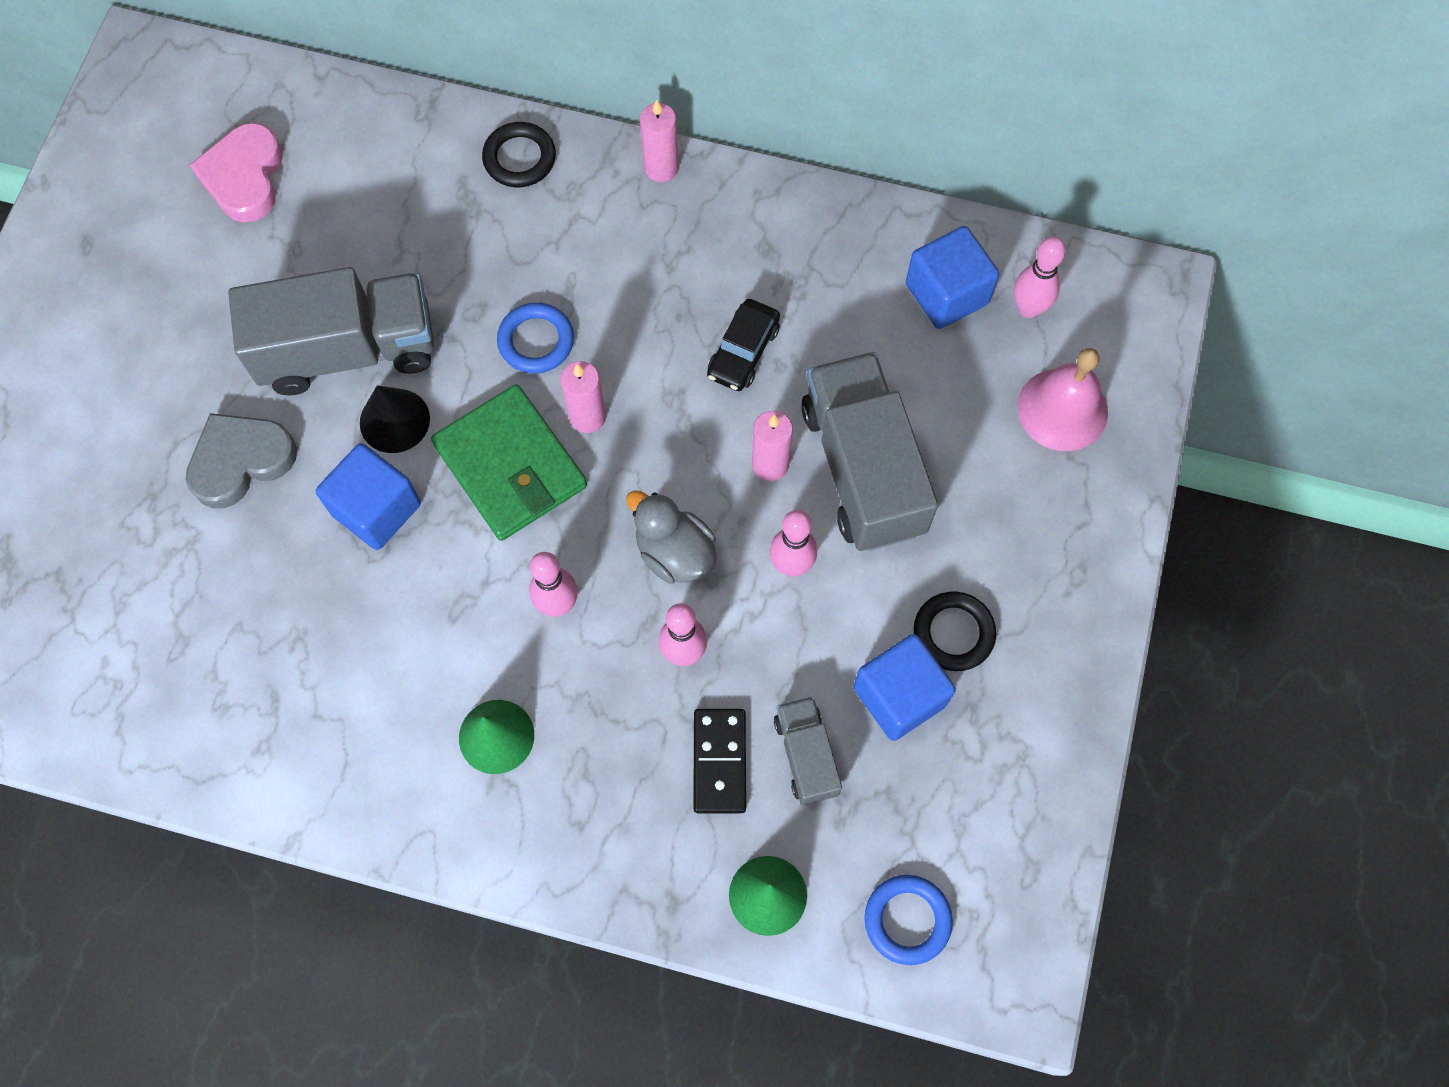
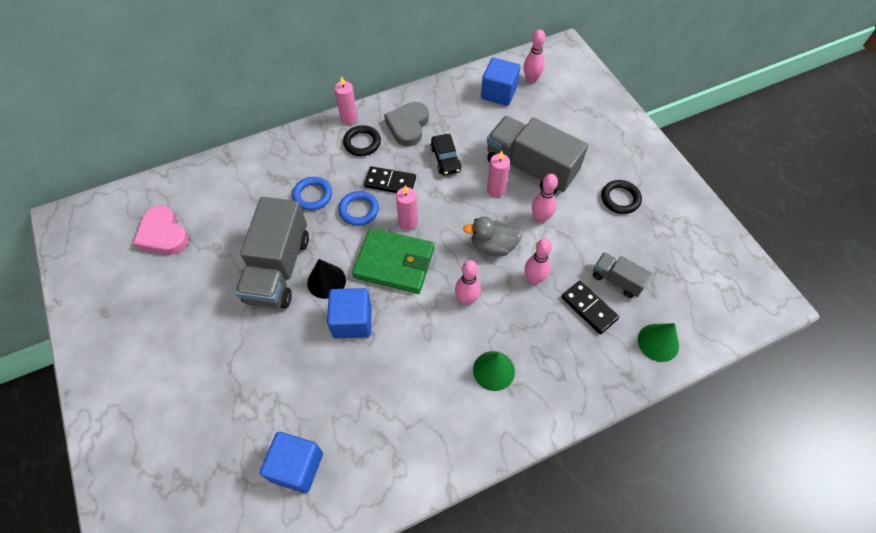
camera: 40 degrees left, 10 degrees down
grey heart [185,413,297,508] -> grey heart moved to [384,102,429,147]
grey truck [228,267,434,396] -> grey truck turned 150 degrees clockwise [235,197,309,309]
black ring [482,122,556,187] -> black ring moved to [343,125,381,156]
blue cube [853,634,956,741] -> blue cube moved to [260,432,323,493]
blue ring [864,875,953,965] -> blue ring moved to [292,177,332,210]
pink bell [1018,348,1108,451] -> none
none -> black domino [364,166,416,193]

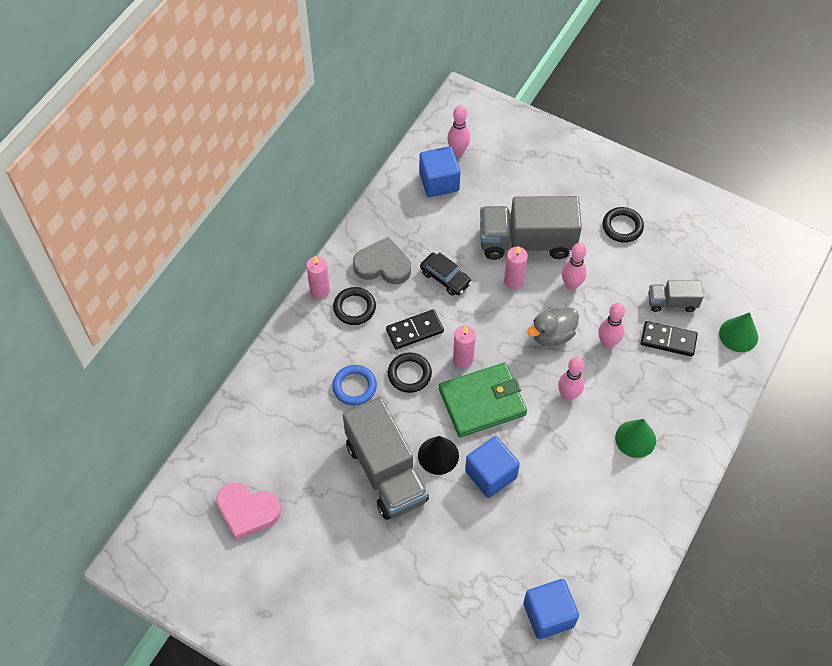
camera: 35 degrees left, 0 degrees up
blue ring [338,191,379,226] -> black ring [388,352,432,393]
grey heart [384,102,429,147] -> grey heart turned 120 degrees clockwise [353,237,411,284]

